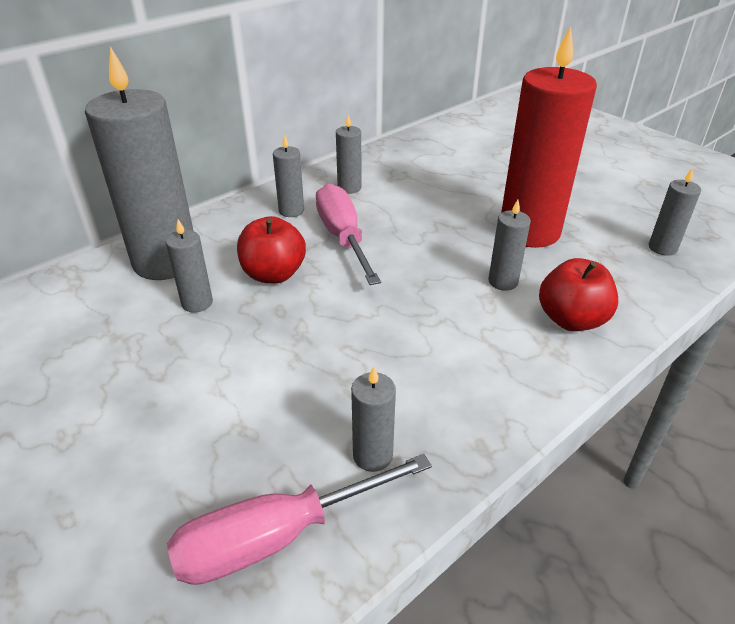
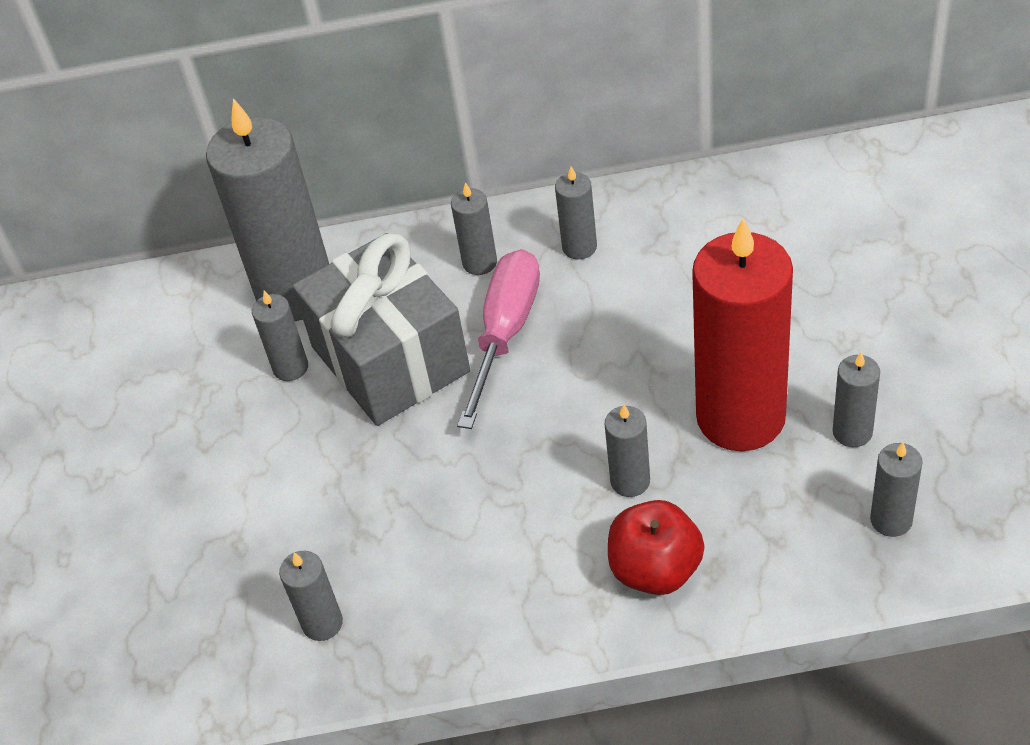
camera: 40 degrees right, 10 degrees up
pink screwdriver [167,454,432,585] -> none
red apple [237,216,306,283] -> grey gift [292,233,470,426]
none -> grey candle [833,352,880,447]

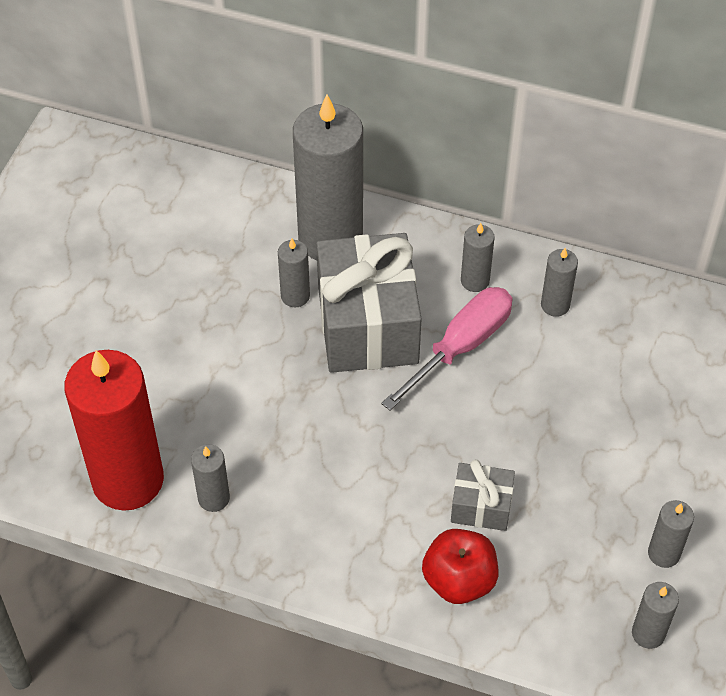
camera: 20 degrees right, 5 degrees up
grey candle [605,404,650,497] -> grey gift [451,460,515,531]
red candle [692,218,793,451] -> red candle moved to [64,350,164,511]

